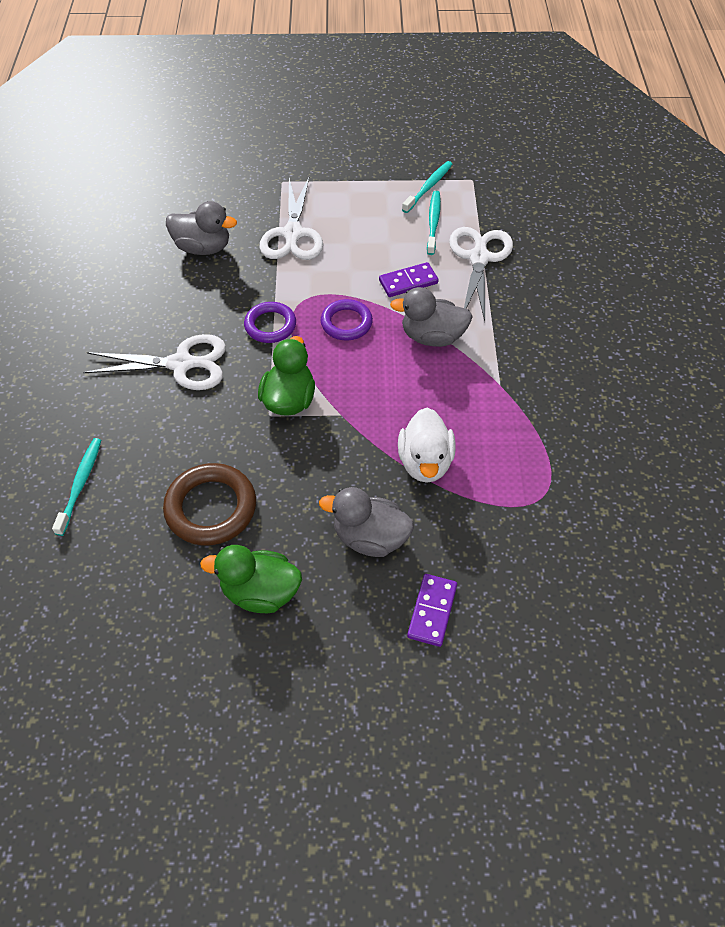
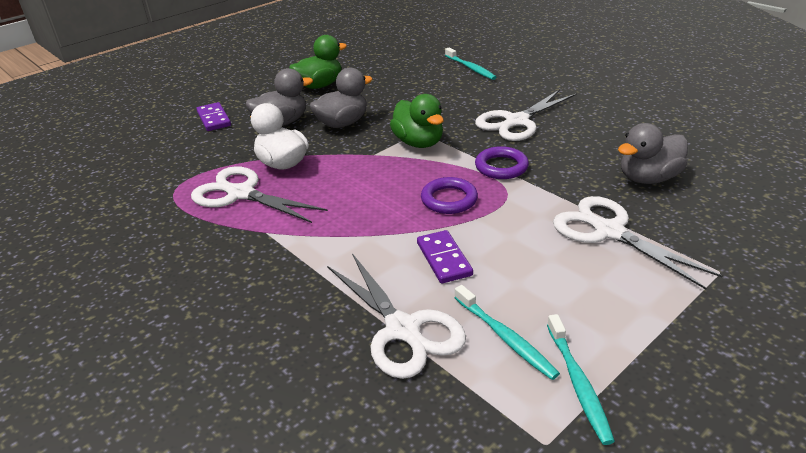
camera: 140 degrees right, 20 degrees down
brown ring [163,463,256,546] -> none
purple domino [379,262,438,297] -> purple domino turned 45 degrees counterclockwise [417,230,473,283]
grey duck [390,287,473,347] -> grey duck moved to [310,68,372,128]
none -> white scissors [191,166,328,223]

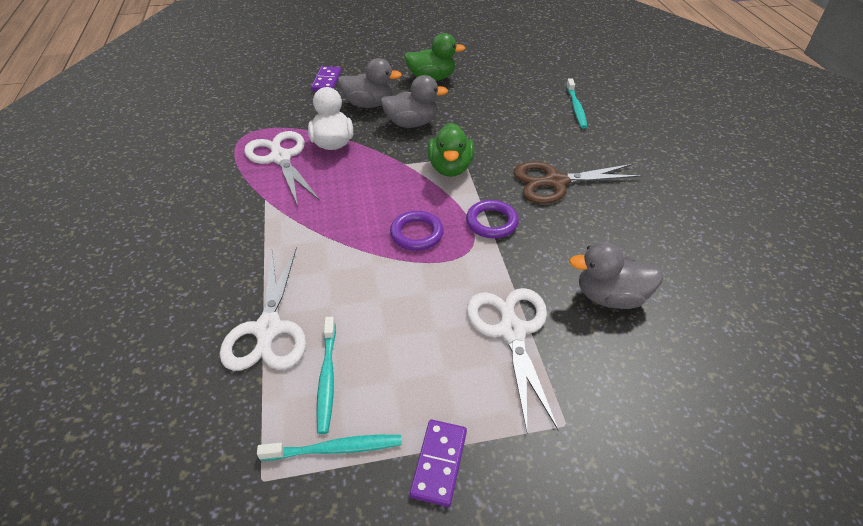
camera: 30 degrees right, 10 degrees up
purple domino [417,230,473,283] -> purple domino moved to [410,420,467,507]
white scissors [475,89,577,141] -> brown scissors [513,161,643,204]
turquoise toothbrush [547,314,615,445] -> turquoise toothbrush turned 120 degrees counterclockwise [257,435,402,461]

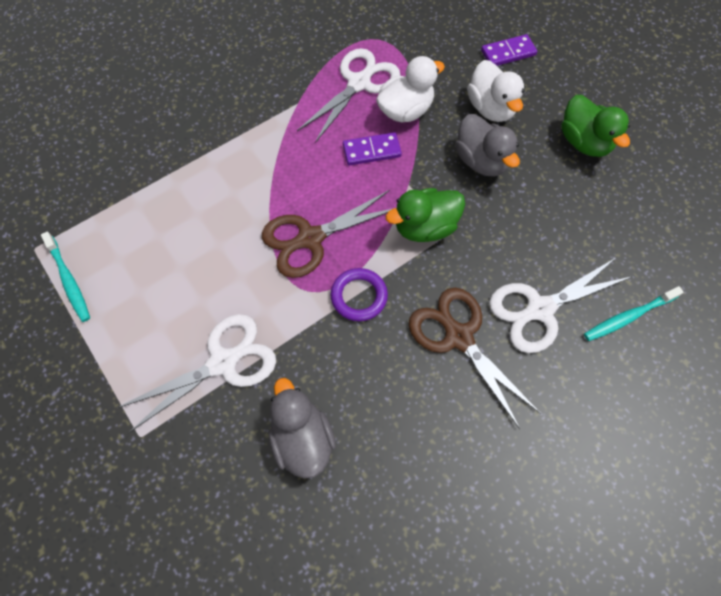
camera: 65 degrees right, 20 degrees up
white scissors [220,247,306,371] -> white scissors moved to [489,258,633,353]
turquoise toothbrush [316,317,336,434] -> none
grey duck [338,58,402,108] -> white duck [467,60,525,122]
purple ring [390,211,444,251] -> brown scissors [262,190,394,278]
purple domino [410,420,467,507] -> purple domino moved to [343,132,402,165]

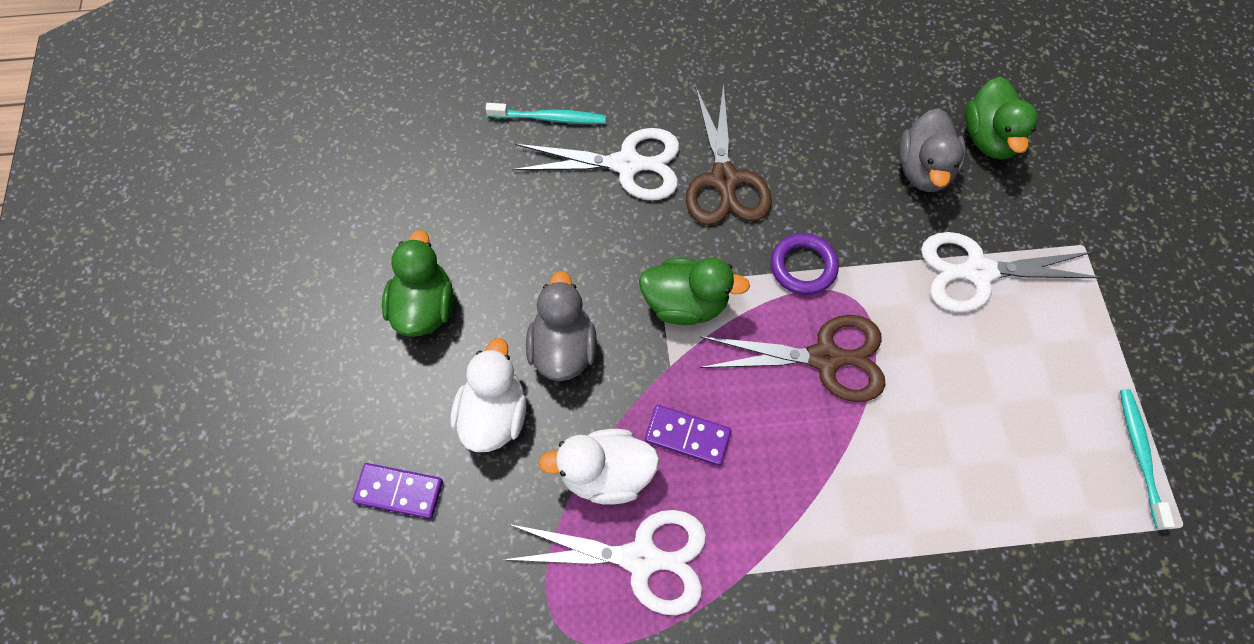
camera: 150 degrees left, 0 degrees up
white scissors [297,48,400,143] -> white scissors turned 150 degrees counterclockwise [503,510,706,615]
none -> green duck [965,77,1038,160]

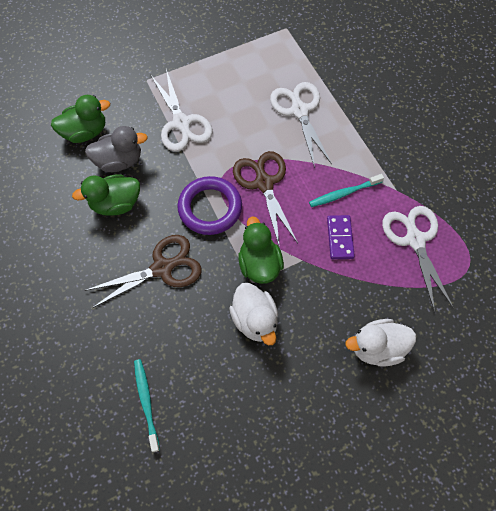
camera: 110 degrees left, 0 degrees up
purple domino [352,463,443,519] -> none
green duck [382,230,453,337] -> green duck moved to [72,174,140,216]
white scissors [512,128,679,200] -> white scissors moved to [270,82,332,168]
grey duck [526,271,597,381] -> none
white duck [538,429,659,505] -> white duck moved to [229,283,278,345]
purple ring [771,233,839,295] -> purple ring [177,176,242,235], size x1.53
turquoise toothbrush [1120,389,1175,529] -> turquoise toothbrush moved to [309,174,384,207]

